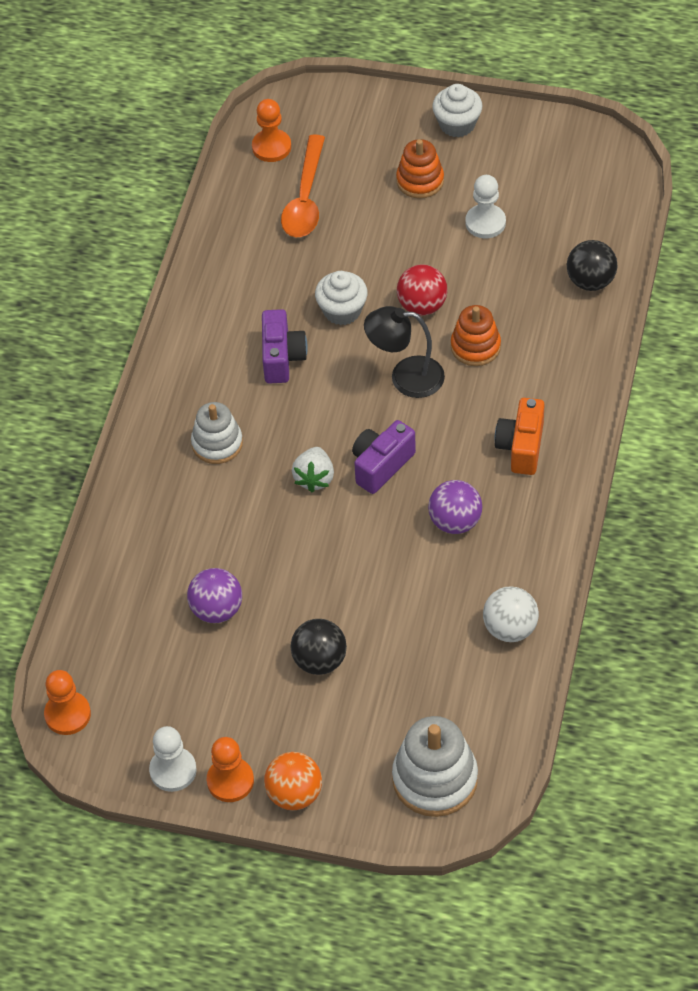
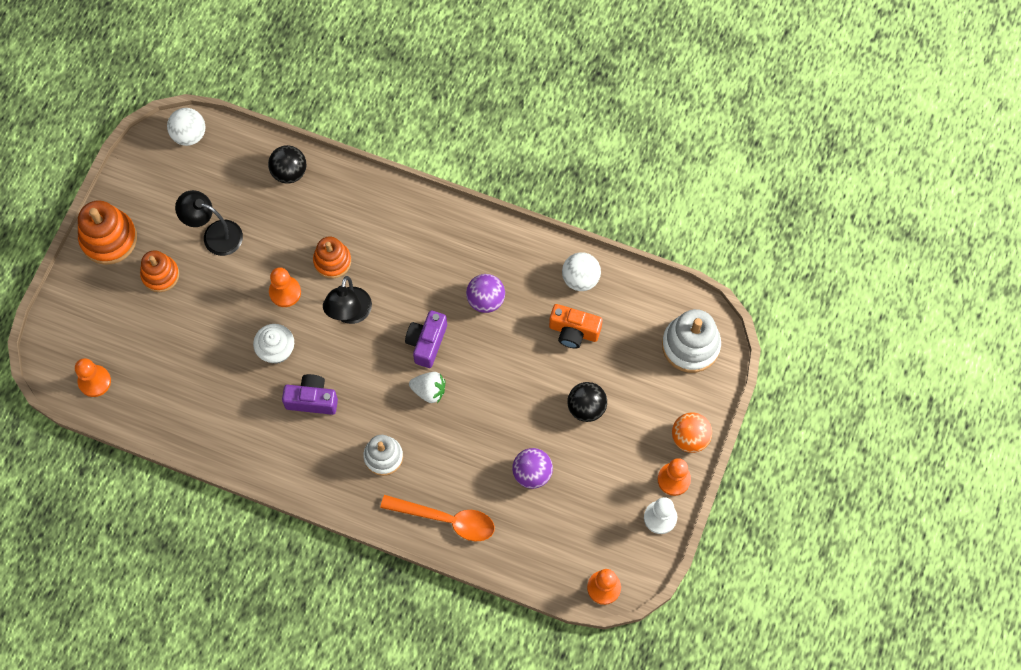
camera: 85 degrees left, 15 degrees up
orange spoon [281,134,325,237] -> orange spoon moved to [380,495,495,541]
purple camera [352,420,416,494] -> purple camera turned 60 degrees clockwise [405,310,447,368]
red ball [397,264,447,316] -> orange pawn [269,267,301,307]
white cupcake [432,84,482,137] -> orange stacking toy [78,200,137,265]
white pawn [466,175,506,238] -> black lamp [175,190,243,256]
orange camera [495,398,545,475] -> orange camera moved to [549,304,603,348]
none -> white ball [167,108,205,146]

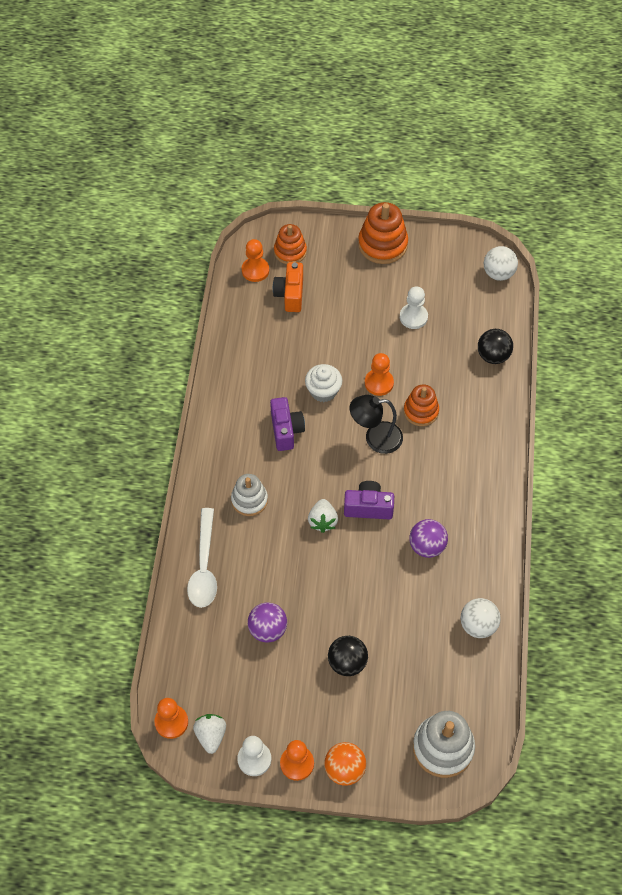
camera: 75 degrees right, 10 degrees down
orange stacking toy [140,250,179,292] -> orange stacking toy moved to [274,224,307,264]
black lamp [175,190,243,256] -> white pawn [400,286,428,329]
orange spoon [380,495,495,541] -> white spoon [187,508,217,608]
orange camera [549,304,603,348] -> orange camera moved to [273,262,303,312]
none -> white strawberry [193,714,226,754]

